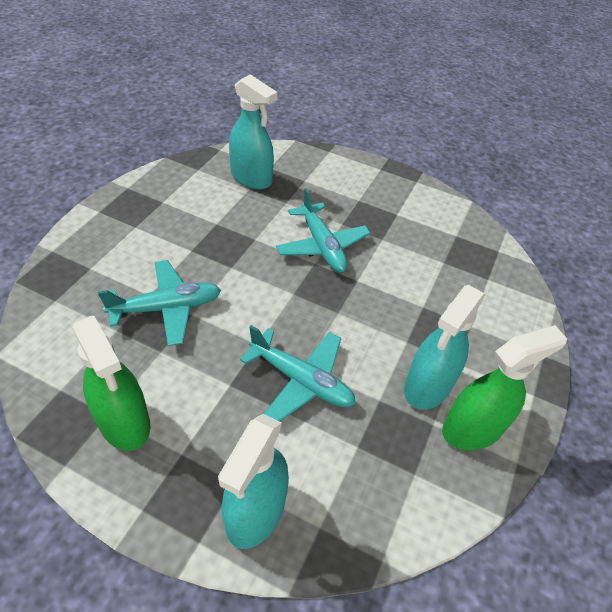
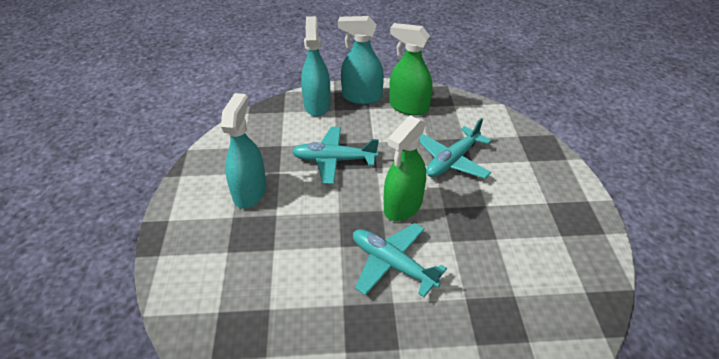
camera: 155 degrees right, 5 degrees down
turquoise spray bottle [229,74,277,189] -> turquoise spray bottle moved to [338,16,384,104]
green spray bottle [442,325,567,450] -> green spray bottle moved to [384,116,426,221]

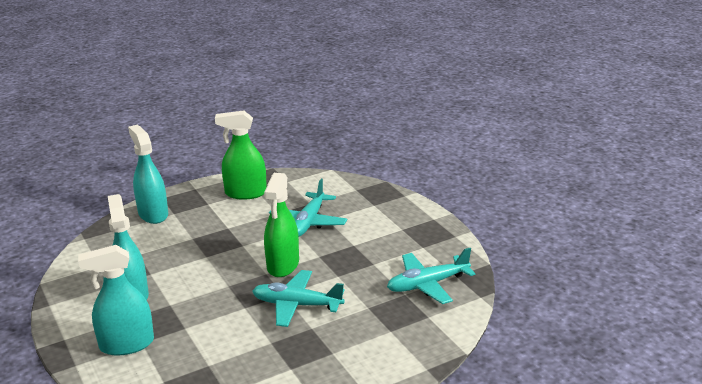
camera: 25 degrees left, 15 degrees down
turquoise plane [292,127,379,184] -> turquoise plane moved to [387,248,475,304]
turquoise spray bottle [338,16,384,104] -> turquoise spray bottle moved to [78,245,154,356]

